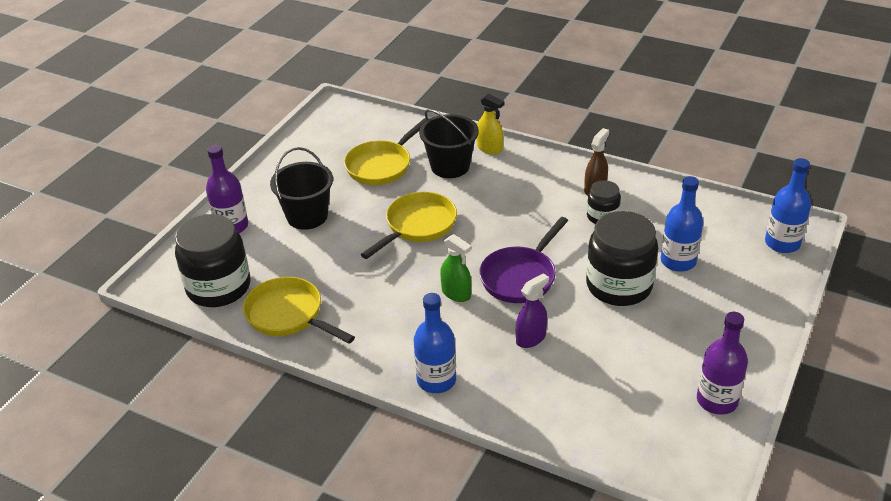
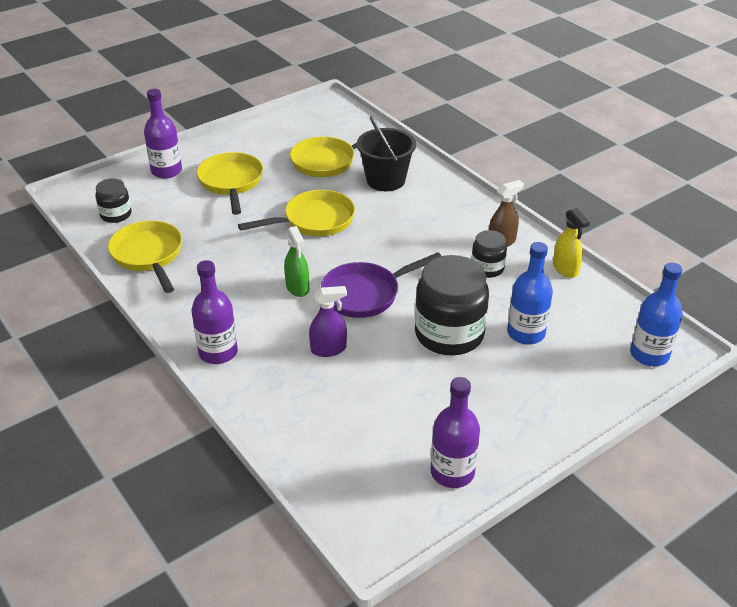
camera: 25 degrees right, 0 degrees up
black jar [175,214,250,307] -> black jar [95,178,131,223], size x0.52
black bucket [270,147,333,230] -> yellow pan [196,152,263,215]
blue bottle [414,293,456,393] -> purple bottle [191,260,238,364]
yellow spray bottle [477,93,504,155] -> yellow spray bottle moved to [553,208,590,278]

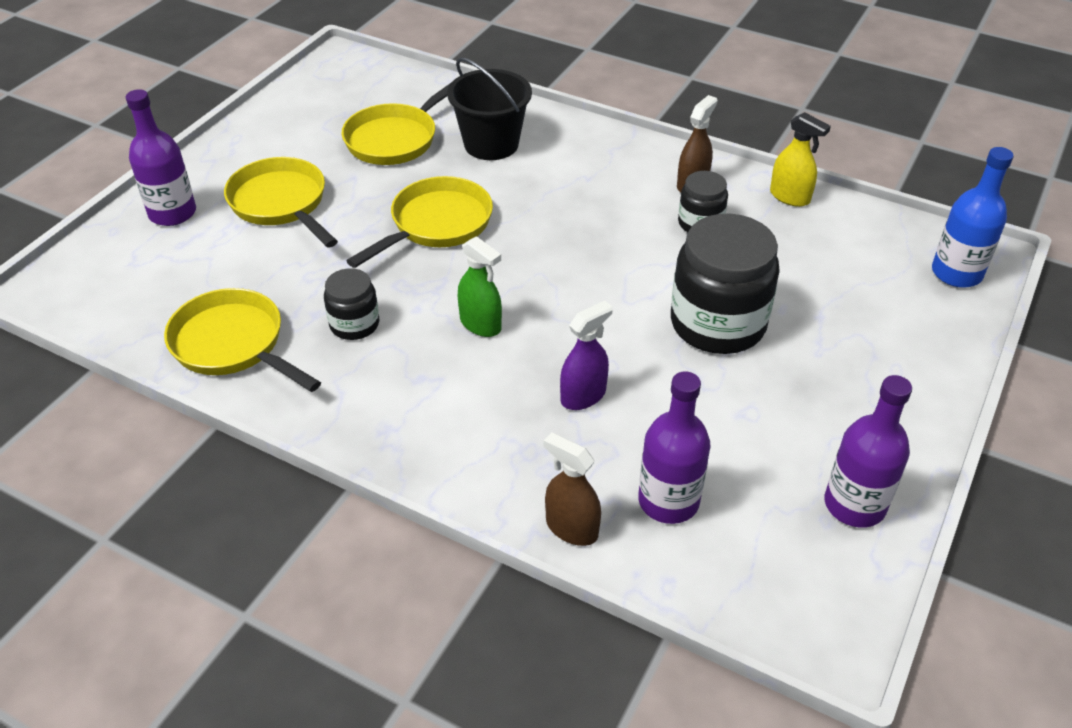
camera: 25 degrees left, 5 degrees up
black jar [95,178,131,223] -> black jar moved to [324,268,379,340]
purple bottle [191,260,238,364] -> purple bottle moved to [638,371,711,524]
purple pan [321,253,441,318] -> none
blue bottle [507,242,553,345] -> none
none -> brown spray bottle [544,432,601,546]

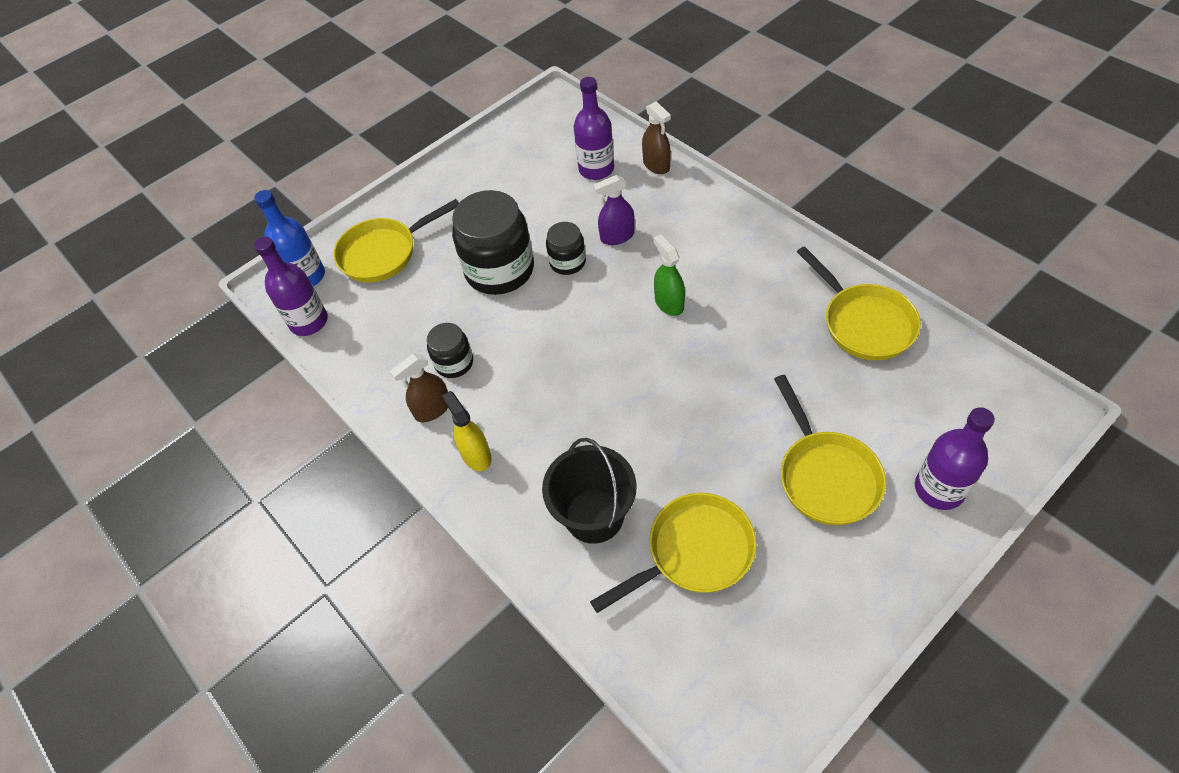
camera: 155 degrees left, 10 degrees up
black jar [324,268,379,340] -> black jar moved to [546,222,586,275]
yellow pan [346,176,493,268] -> yellow pan moved to [333,199,459,283]
yellow spray bottle [770,112,831,207] -> yellow spray bottle moved to [442,391,492,471]
purple bottle [825,375,912,528] -> purple bottle moved to [254,237,328,336]

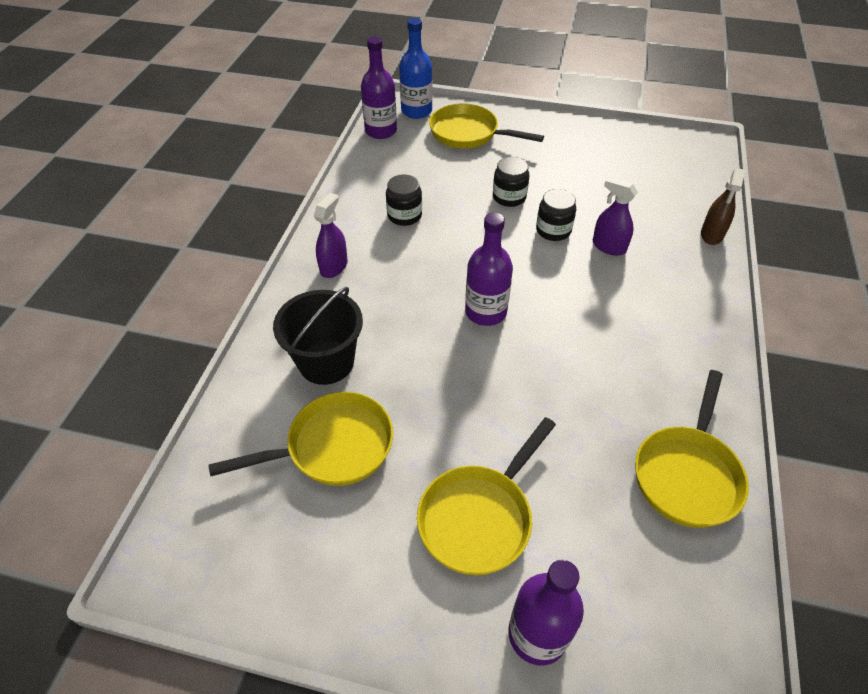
camera: 50 degrees right, 5 degrees down
brown spray bottle [390,354,448,422] -> none
yellow spray bottle [442,391,492,471] -> purple spray bottle [314,193,348,278]
black jar [452,190,534,295] -> black jar [493,157,529,207], size x0.52
purple bottle [573,77,614,180] -> purple bottle moved to [465,212,513,326]
yellow pan [590,493,756,613] -> yellow pan turned 45 degrees counterclockwise [208,392,393,486]
green spray bottle [653,235,685,316] -> none

